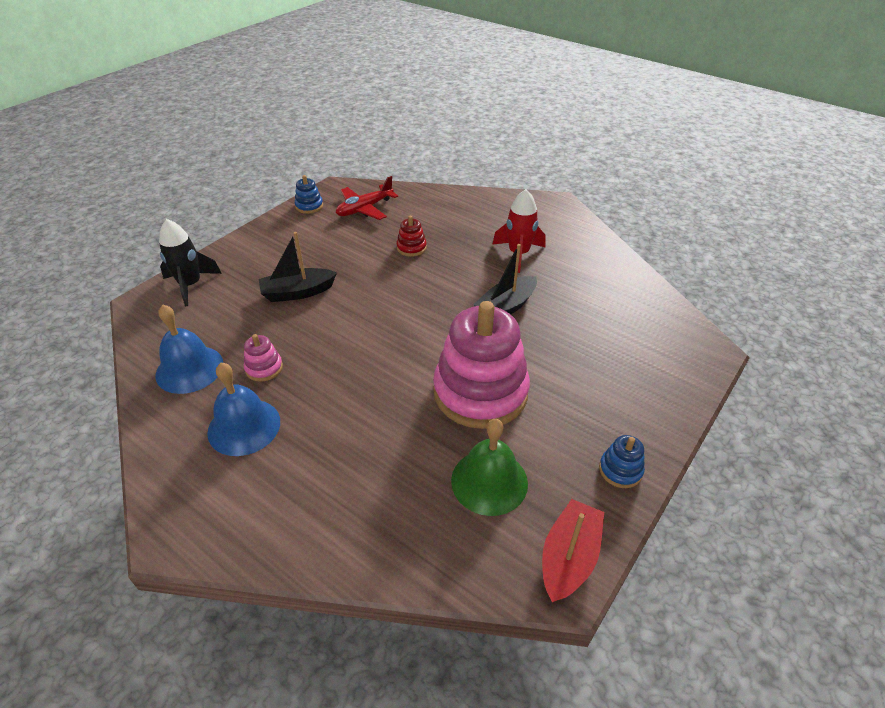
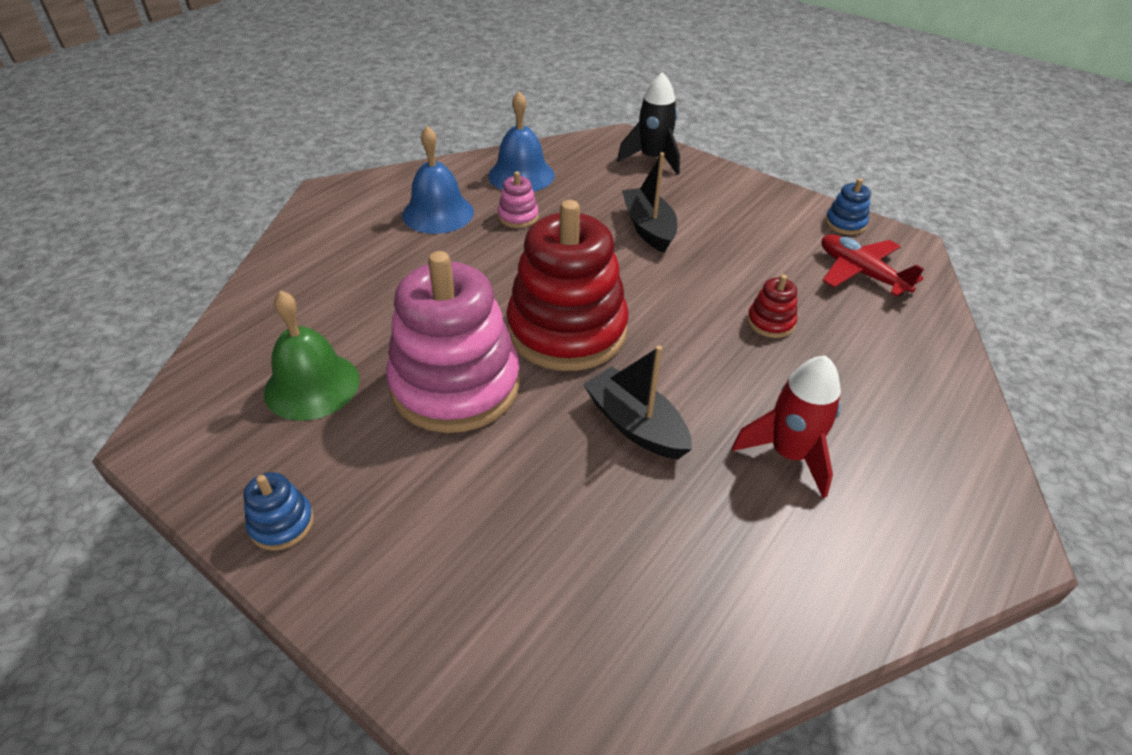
camera: 90 degrees right, 0 degrees up
red boat [542,499,604,602] -> none
none -> red stacking toy [507,200,628,371]

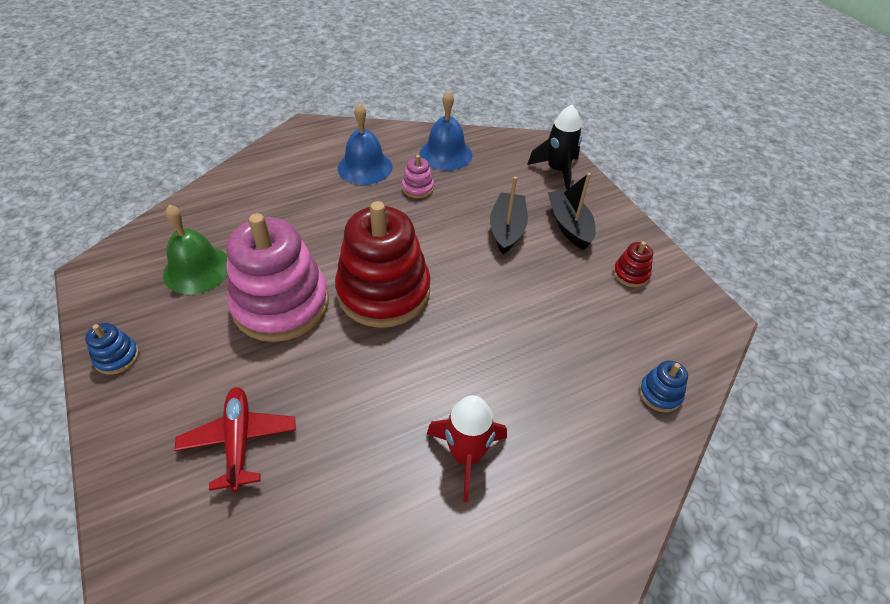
camera: 25 degrees right, 5 degrees up
black boat [583,345,692,459] -> black boat moved to [548,173,595,250]
red stacking toy [747,274,797,338] -> red stacking toy moved to [613,241,653,288]
red plane [821,234,924,297] -> red plane moved to [175,387,296,492]
blue stacking toy [825,178,871,235] -> blue stacking toy moved to [639,360,688,412]

